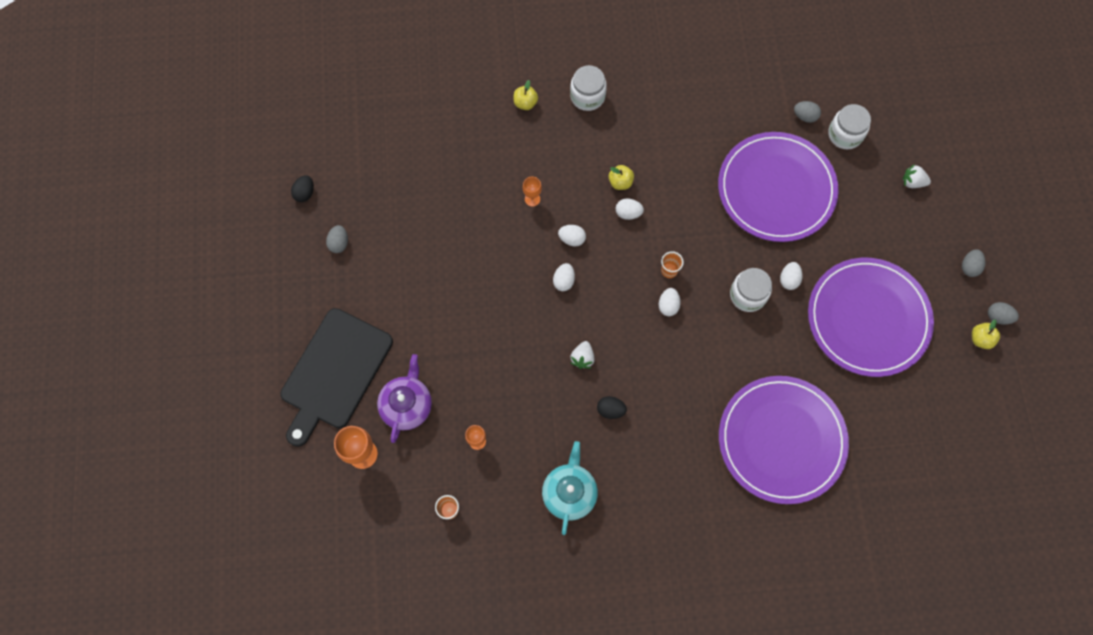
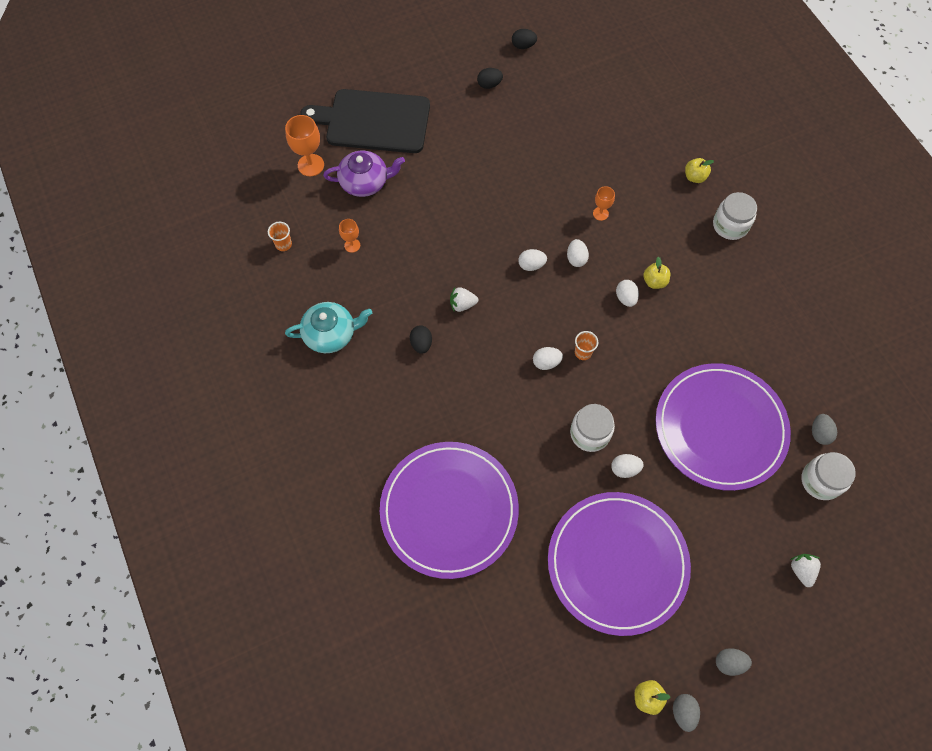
camera: 70 degrees right, 5 degrees down
grey egg [326,225,348,253] -> black egg [477,68,503,89]

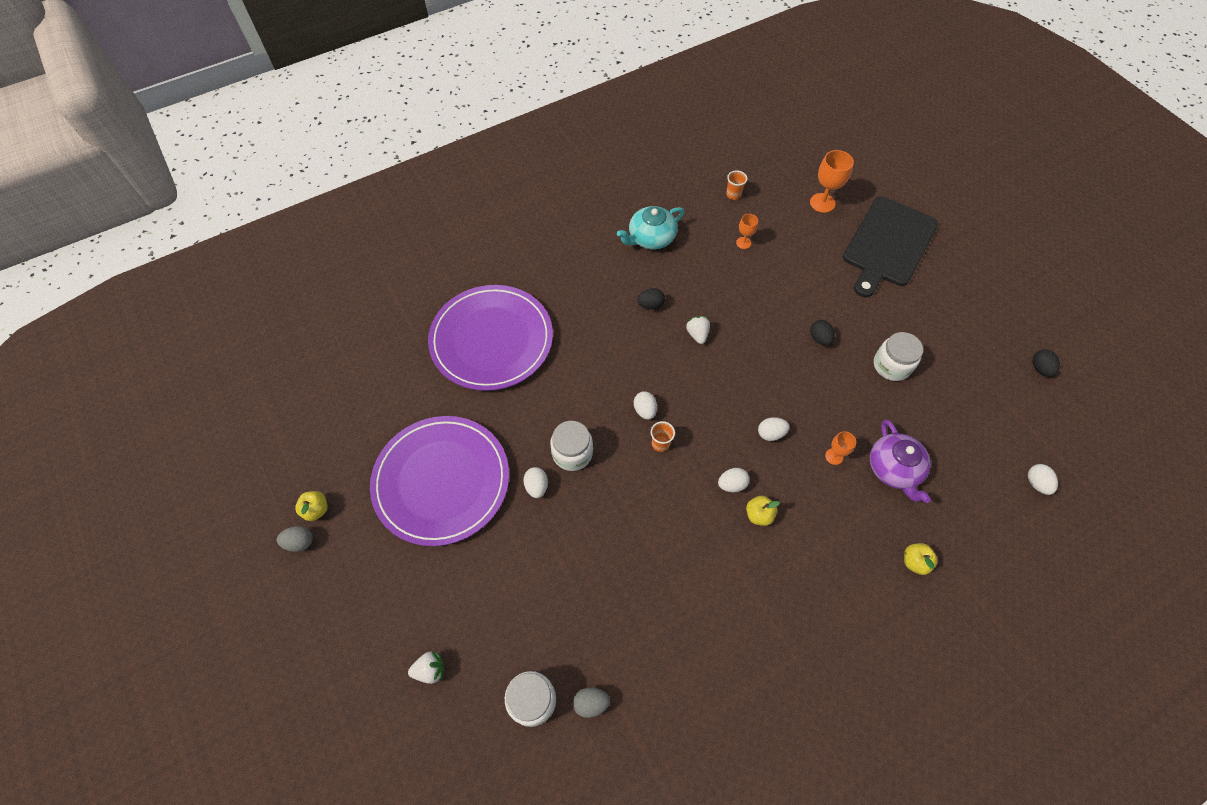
camera: 85 degrees right, 5 degrees down
turquoise teapot [285,302,372,353] -> turquoise teapot turned 75 degrees clockwise [617,206,684,250]
black cutting board [301,89,430,153] -> black cutting board turned 150 degrees counterclockwise [843,196,938,297]
purple teapot [323,151,405,197] -> purple teapot moved to [870,420,931,503]
black egg [477,68,503,89] -> black egg moved to [810,320,835,346]
white egg [518,249,547,271] -> white egg moved to [1028,464,1058,495]
purple plate [656,363,791,491] -> none
white jar [713,192,757,240] -> white jar moved to [874,332,923,381]
grey egg [716,648,752,676] -> none

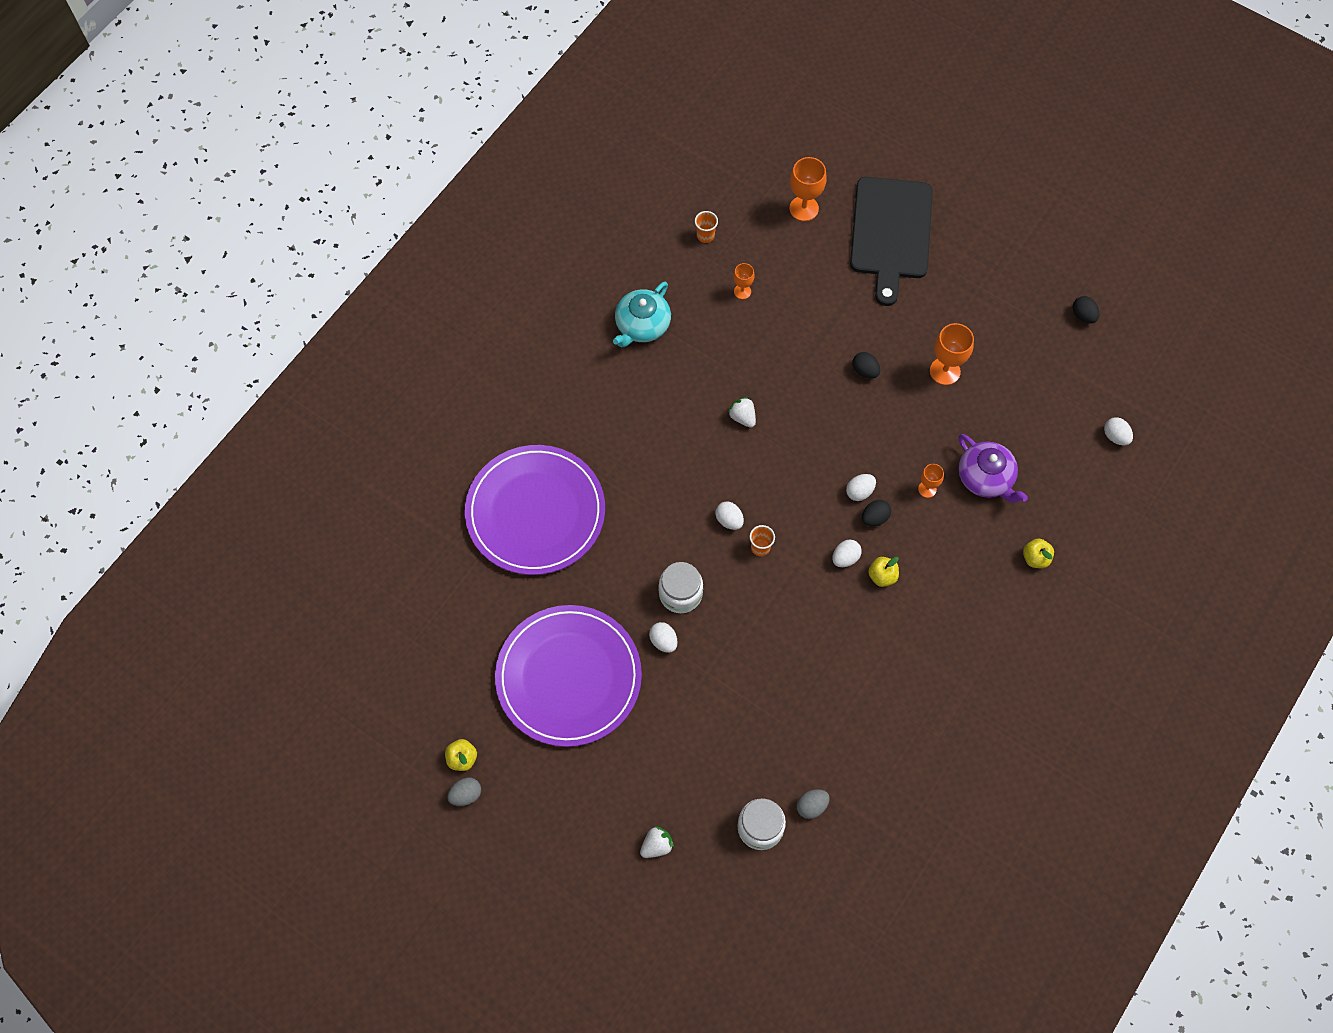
camera: 25 degrees left, 5 degrees up
black egg [637,288,665,310] -> black egg moved to [862,500,891,526]
white jar [874,332,923,381] -> orange goblet [930,323,974,385]

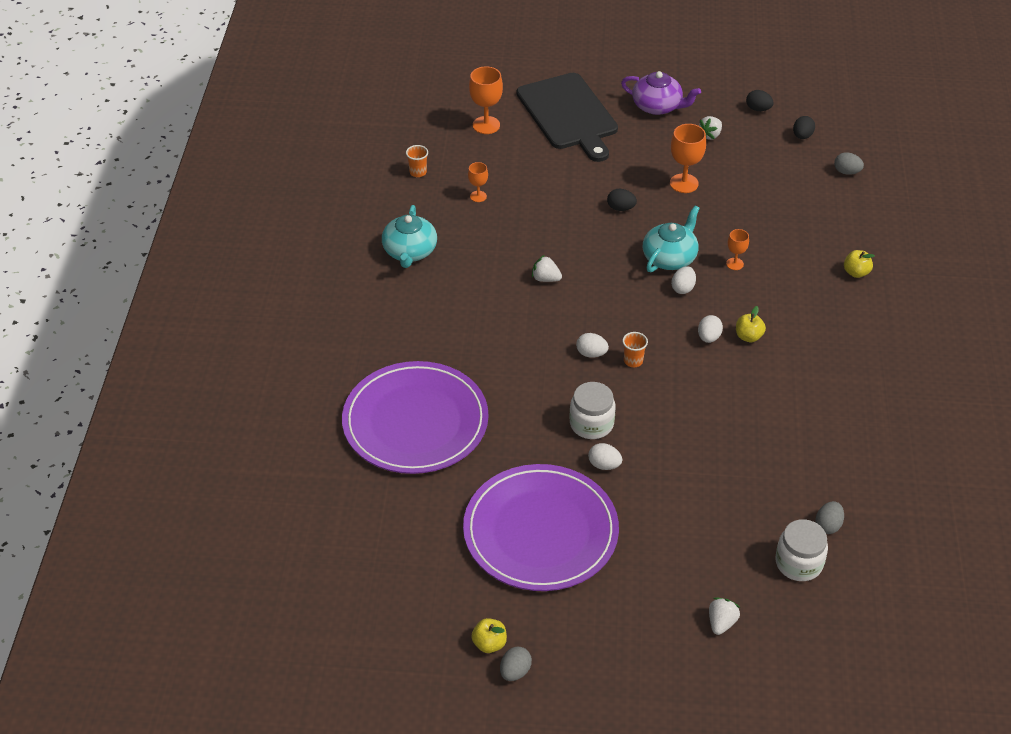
camera: 30 degrees left, 20 degrees down
black egg [862,500,891,526] -> black egg moved to [793,116,815,139]
purple teapot [958,434,1028,503] -> purple teapot moved to [621,71,701,115]
white egg [1104,417,1133,445] -> grey egg [834,152,864,175]
none -> turquoise teapot [643,206,700,272]
none -> white strawberry [699,116,722,140]

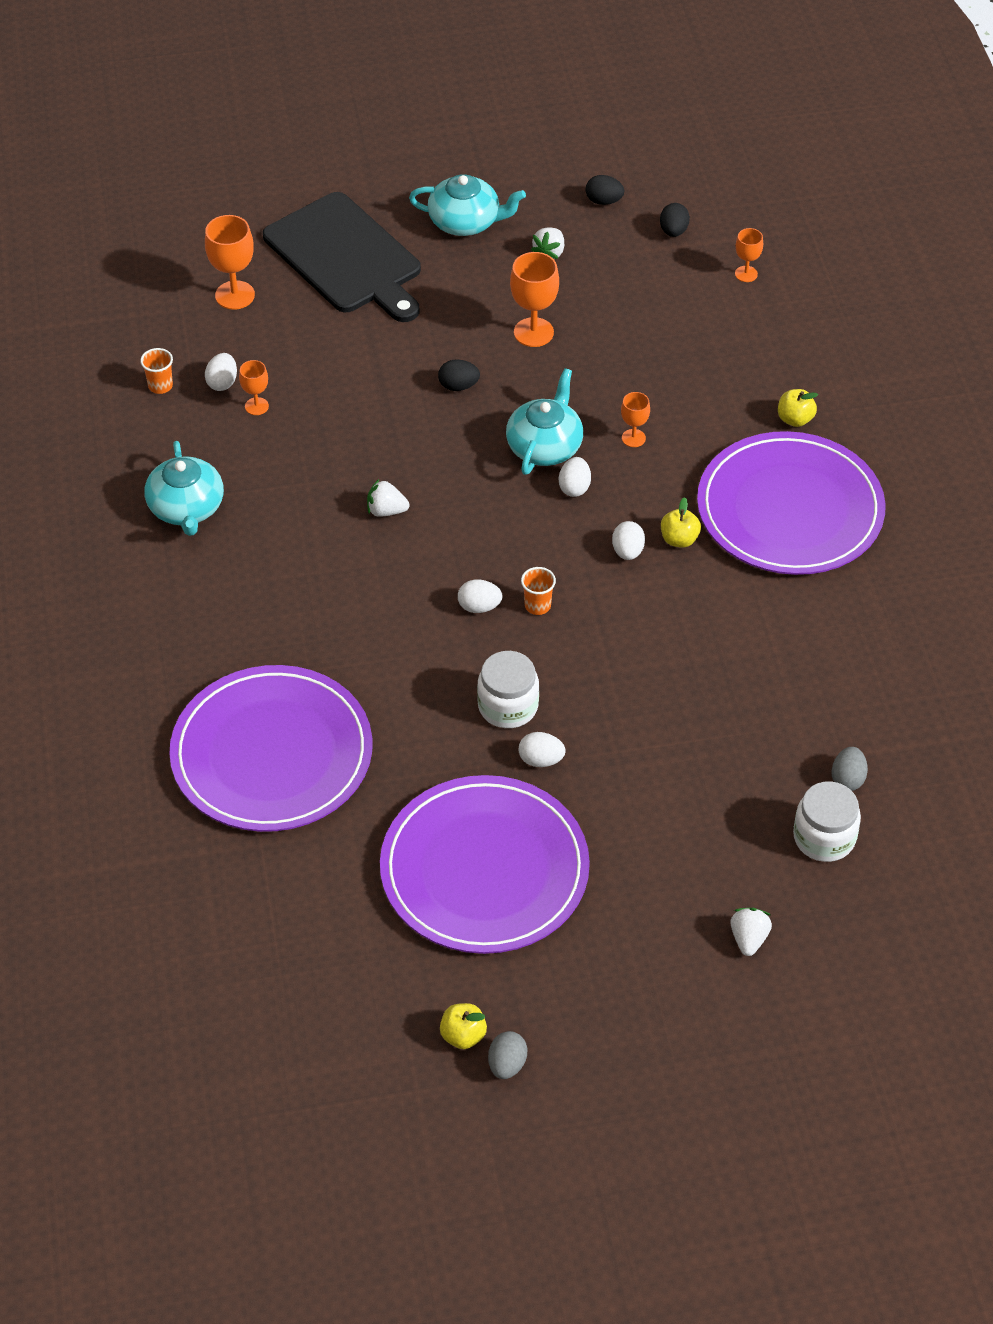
camera: 15 degrees left, 5 degrees up
purple teapot [621,71,701,115] -> turquoise teapot [409,174,526,236]
grey egg [834,152,864,175] -> orange goblet [735,228,763,282]
none -> white egg [205,353,237,391]
none -> purple plate [697,431,885,575]

